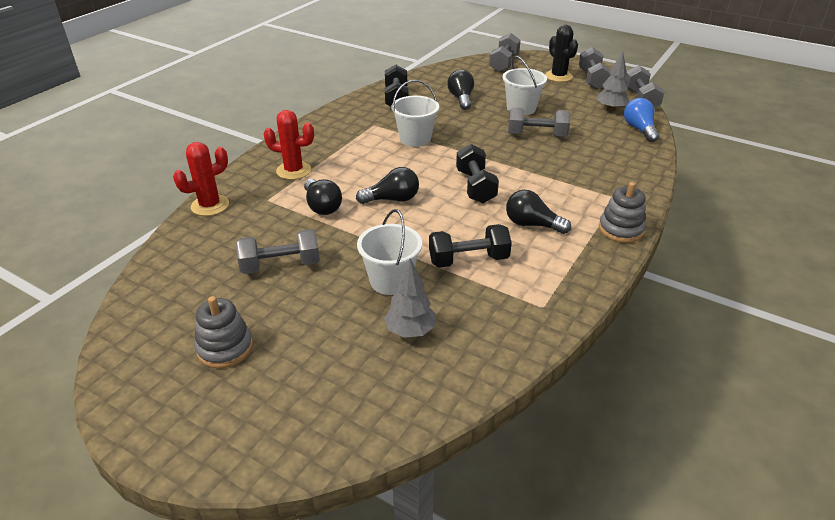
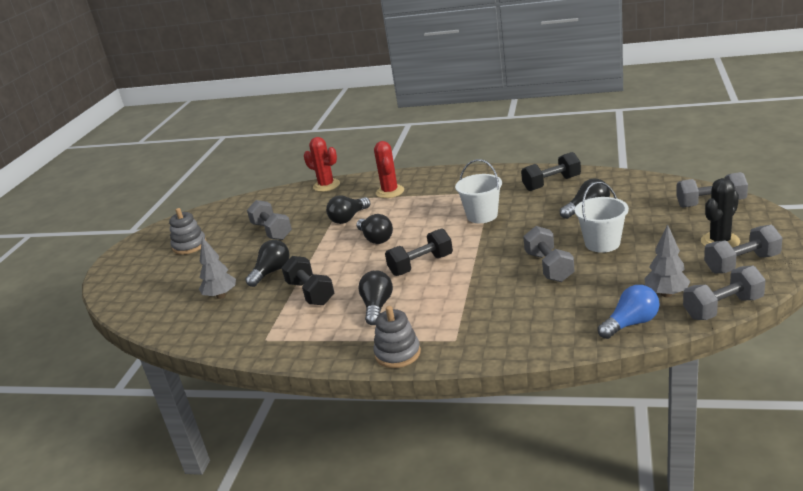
camera: 75 degrees right, 10 degrees down
white bucket [357,209,422,295] -> black light bulb [245,240,289,287]

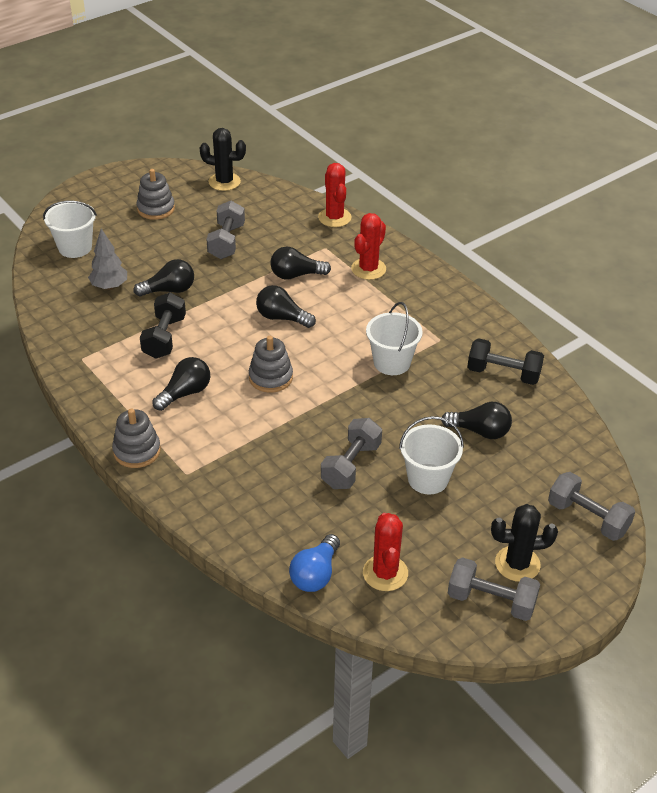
camera: 35 degrees right, 15 degrees up
black light bulb [356,214,393,244] -> black light bulb turned 105 degrees clockwise [256,285,316,328]
black dumbbell [385,228,453,276] -> grey stacking toy [249,336,293,393]
blue light bulb [598,285,660,339] -> blue light bulb turned 105 degrees clockwise [289,534,340,592]
grey tree [644,224,691,297] -> red cactus [363,513,408,591]
grey dumbbell [683,266,766,320] -> none
none -> white bucket [43,201,97,258]
none -> black cactus [200,128,246,191]

